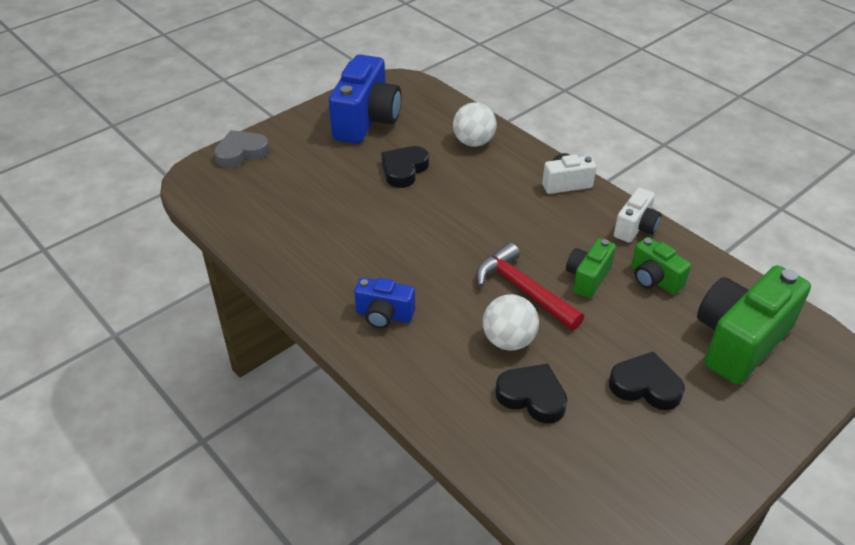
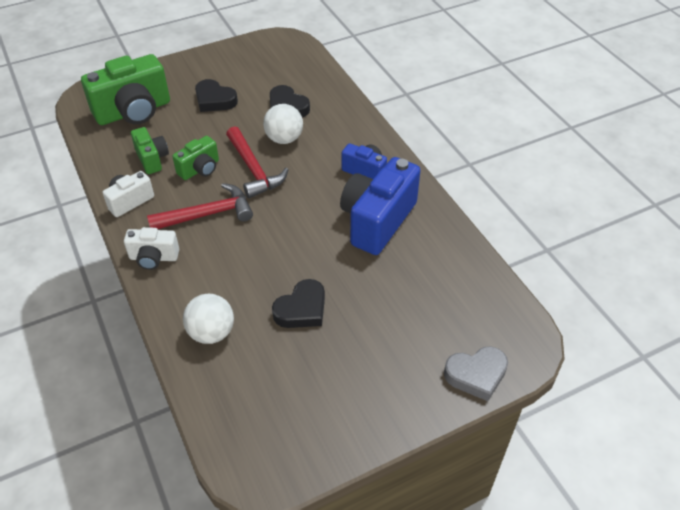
camera: 165 degrees left, 5 degrees up
blue camera [329,55,401,144] -> blue camera moved to [340,157,421,255]
none -> red hammer [147,183,253,229]

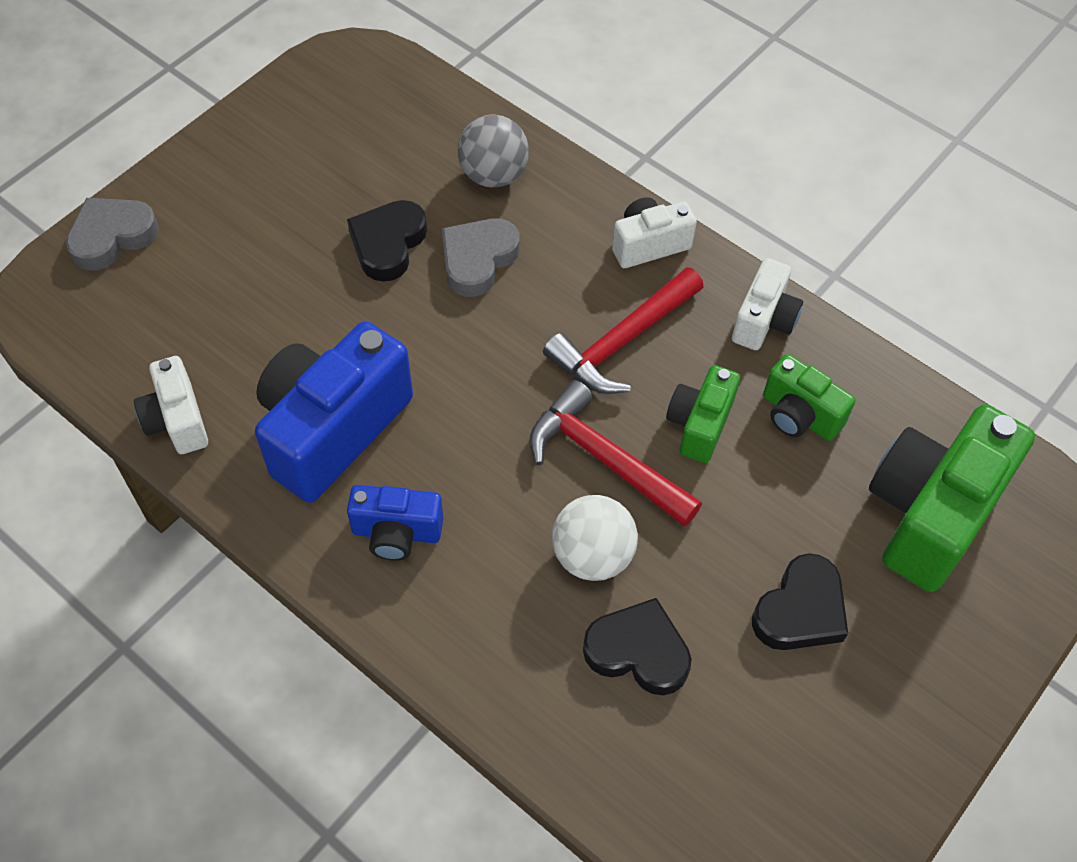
camera: 155 degrees right, 10 degrees up
white ball [183,294,234,344] -> grey ball [457,114,529,188]
black heart [195,79,238,112] -> black heart turned 120 degrees clockwise [752,553,848,650]
blue camera [340,157,421,255] -> blue camera turned 150 degrees counterclockwise [255,321,413,503]
none -> white camera [134,356,208,454]
none -> grey heart [442,218,520,297]

